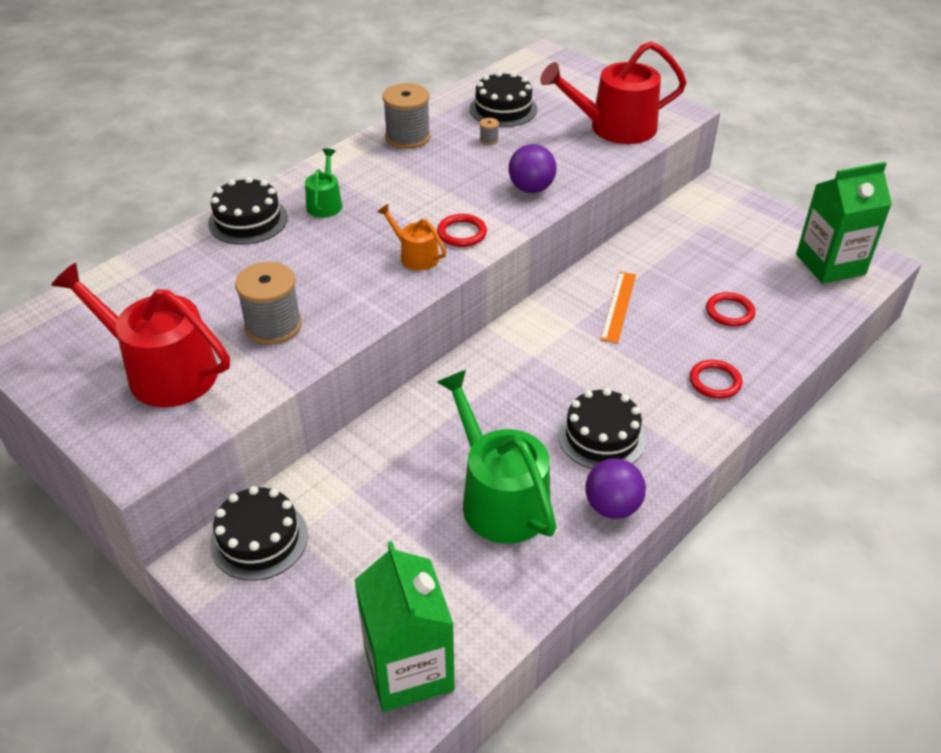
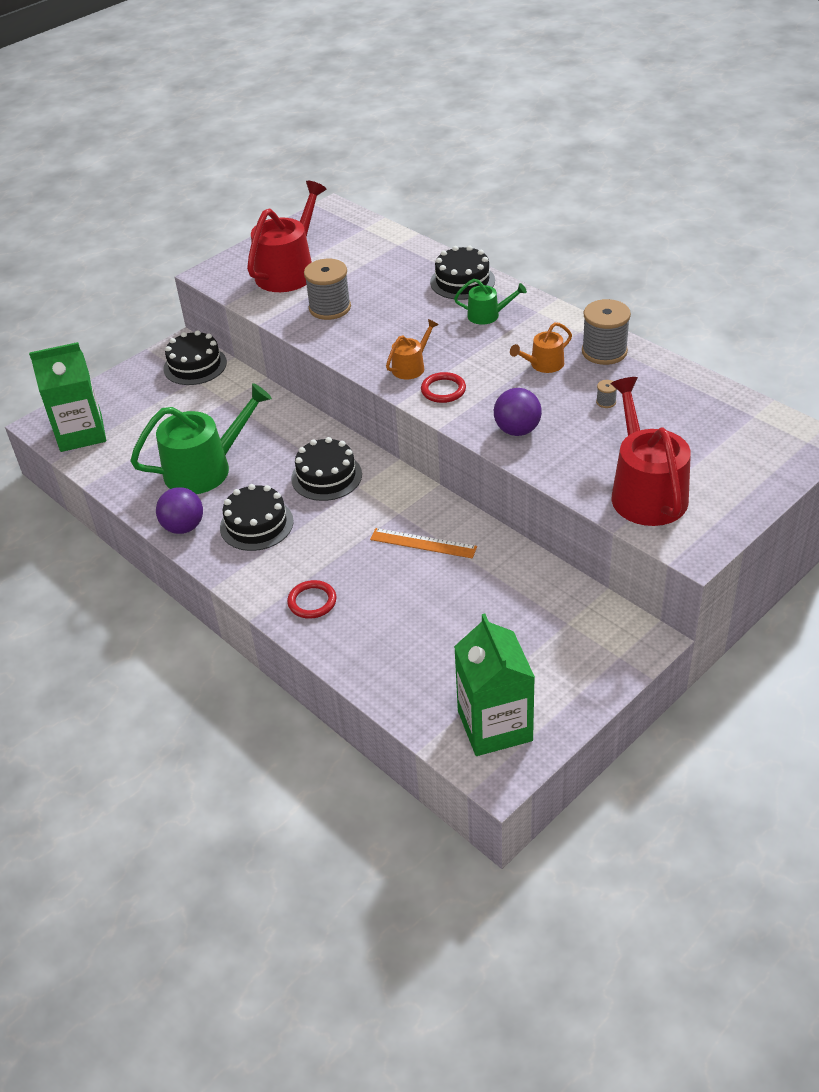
camera: 95 degrees right, 0 degrees up
black cake [470,71,537,127] -> black cake moved to [291,437,362,501]
red ring [706,292,755,327] -> none
none -> orange watering can [510,322,572,373]

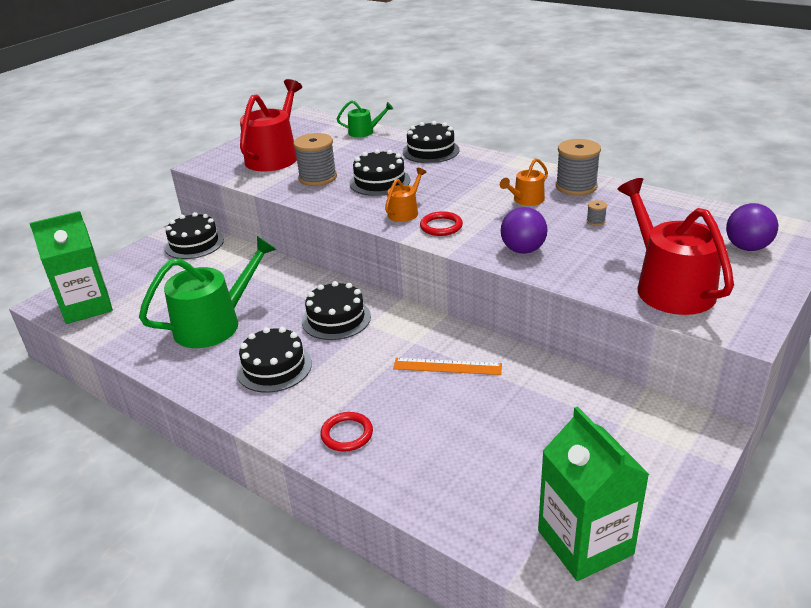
camera: 10 degrees left, 10 degrees down
purple ball [156,487,203,534] -> purple ball moved to [726,203,778,251]
green watering can [454,279,527,325] -> green watering can moved to [337,100,393,137]
none -> black cake [349,149,410,196]

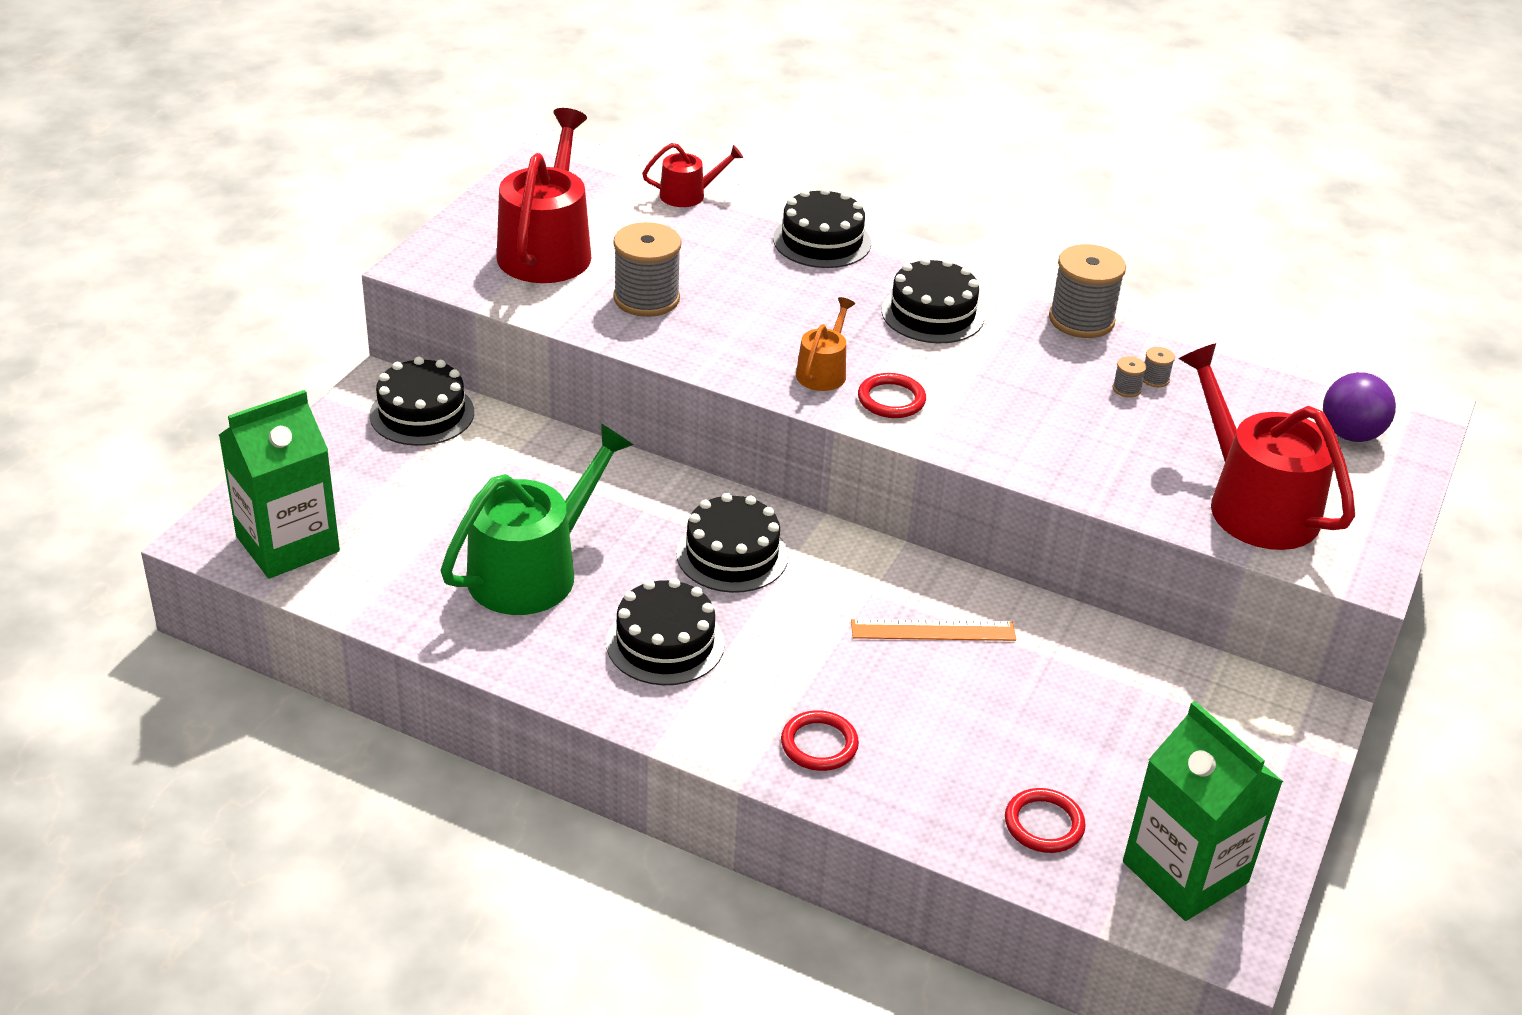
camera: 15 degrees left, 5 degrees up
green watering can [337,100,393,137] -> red watering can [642,143,743,207]
black cake [349,149,410,196] -> black cake moved to [881,257,984,343]
orange watering can [500,158,548,206] -> none
purple ball [501,207,547,254] -> none
none -> red ring [1005,788,1086,853]
none -> grey spool [1143,347,1175,387]

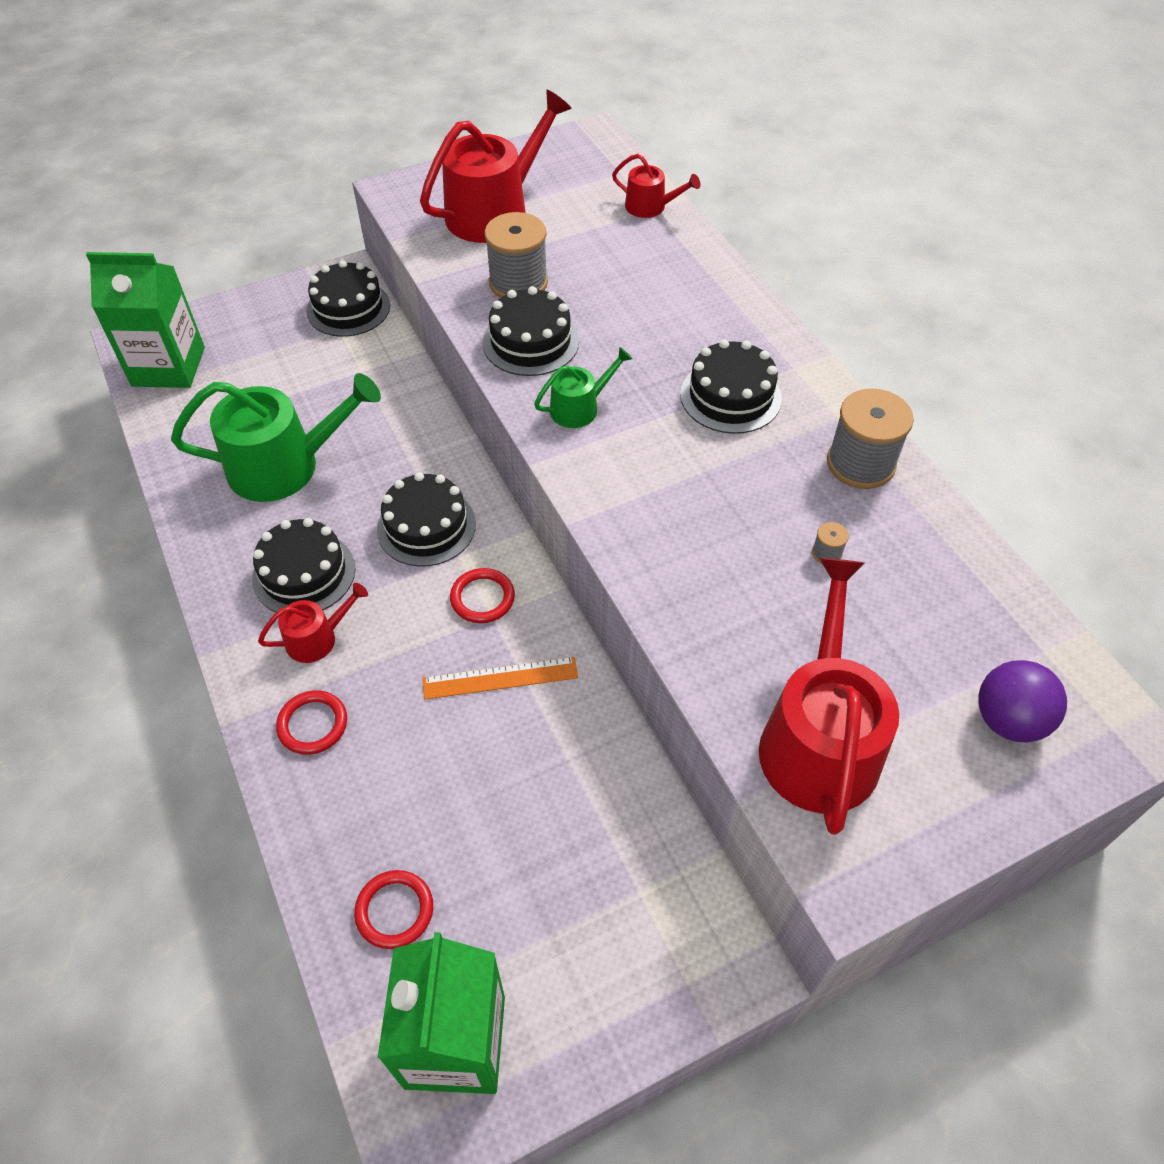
camera: 40 degrees right, 15 degrees up
black cake [773,187,871,268] -> black cake moved to [482,286,579,376]
orange watering can [796,297,855,391] -> green watering can [534,347,632,428]
orange ruler [851,619,1016,641] -> orange ruler turned 45 degrees counterclockwise [422,657,578,700]
red ring [858,373,926,418] -> red ring moved to [450,568,515,623]
grey spool [1143,347,1175,387] -> none
none -> red watering can [258,583,368,663]

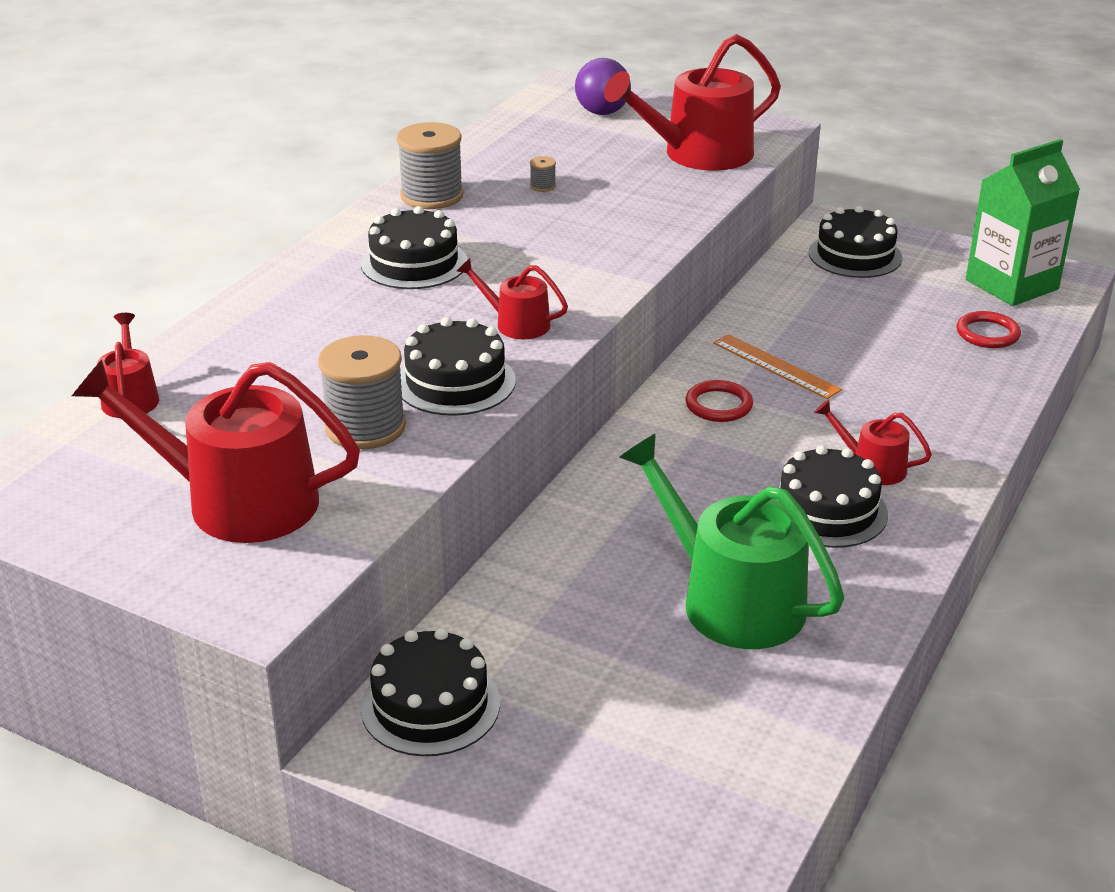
camera: 125 degrees left, 20 degrees down
green carton [86,252,205,388] -> none
red ring [276,690,347,755] -> none
black cake [377,472,476,567] -> black cake moved to [809,206,902,278]
green watering can [534,347,632,428] -> red watering can [457,258,568,339]

